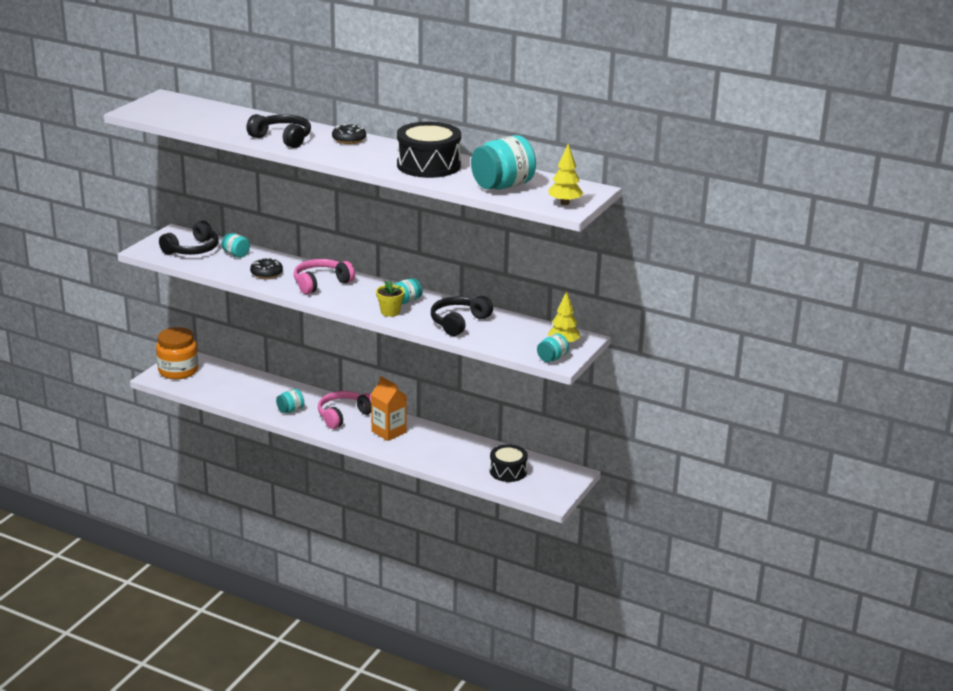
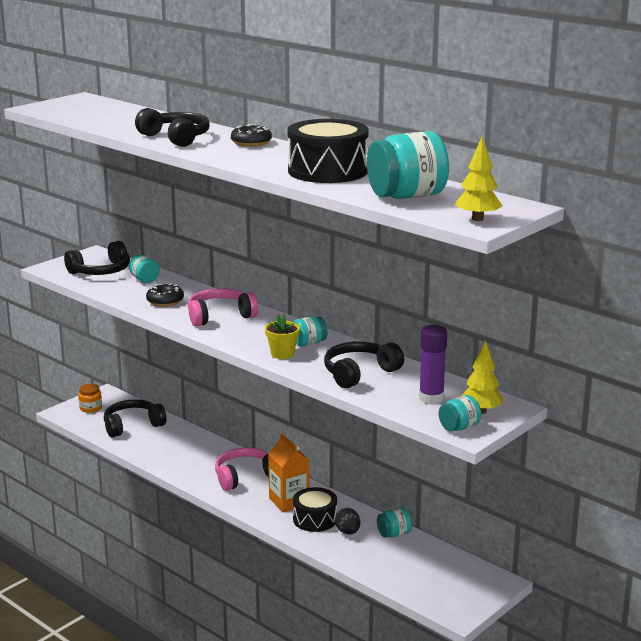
camera: 15 degrees right, 5 degrees down
orange jar [156,327,198,379] -> orange jar [78,384,102,413], size x0.51
turquoise jar [276,389,304,413] -> turquoise jar moved to [377,507,412,538]
black drum [490,444,528,482] -> black drum moved to [293,487,337,532]
none -> black headphones [104,399,166,437]
none -> black egg [335,508,360,535]
none -> purple glue stick [419,325,447,404]

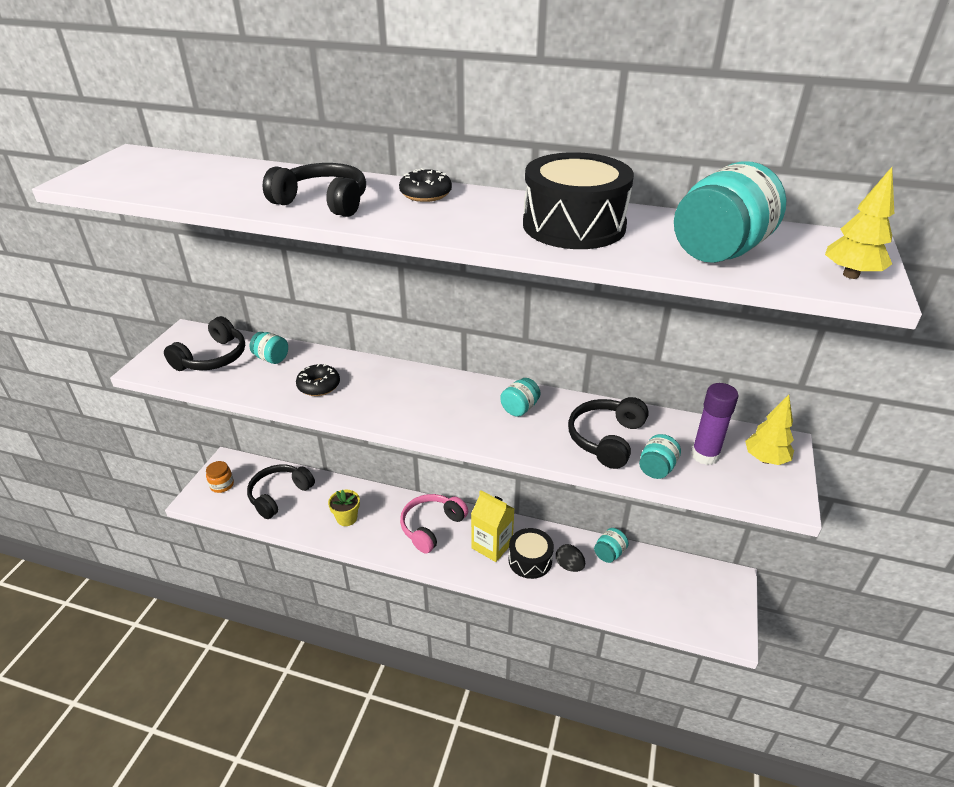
camera: 25 degrees left, 15 degrees up
pink headphones [188,288,258,326] -> none
yellow flower pot [265,314,300,359] -> yellow flower pot moved to [328,490,360,526]
orange carton [268,433,309,512] -> yellow carton [471,490,514,562]
turquoise jar [439,395,481,431] -> turquoise jar moved to [639,434,681,479]

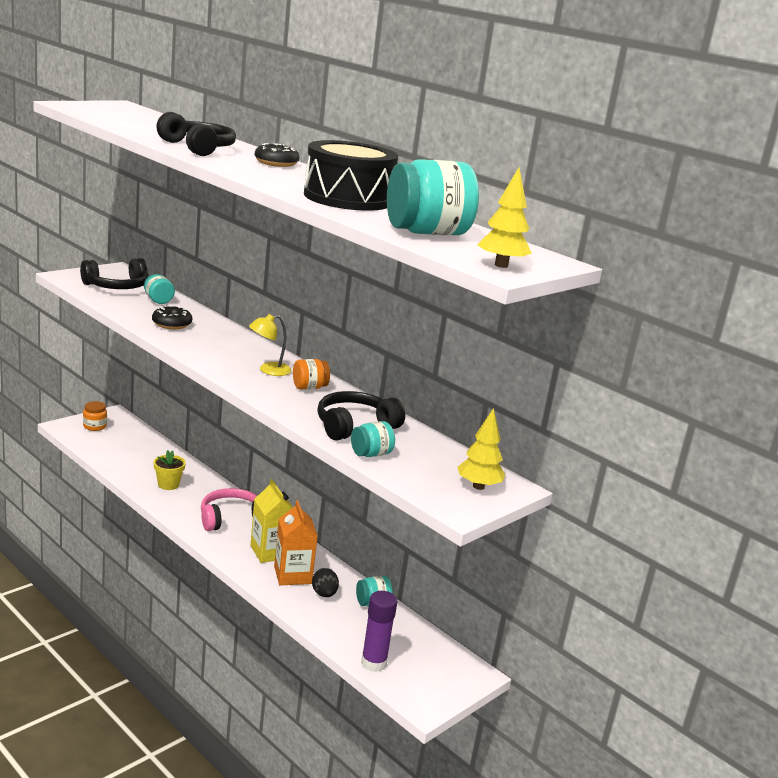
camera: 25 degrees right, 15 degrees down
black headphones [247,465,315,519] -> none
turquoise jar [500,378,541,417] -> orange jar [293,359,330,390]
black drum [508,528,554,579] -> orange carton [274,500,318,585]
purple glue stick [691,383,739,465] -> purple glue stick moved to [361,591,397,672]
none -> yellow lamp [249,314,292,376]

